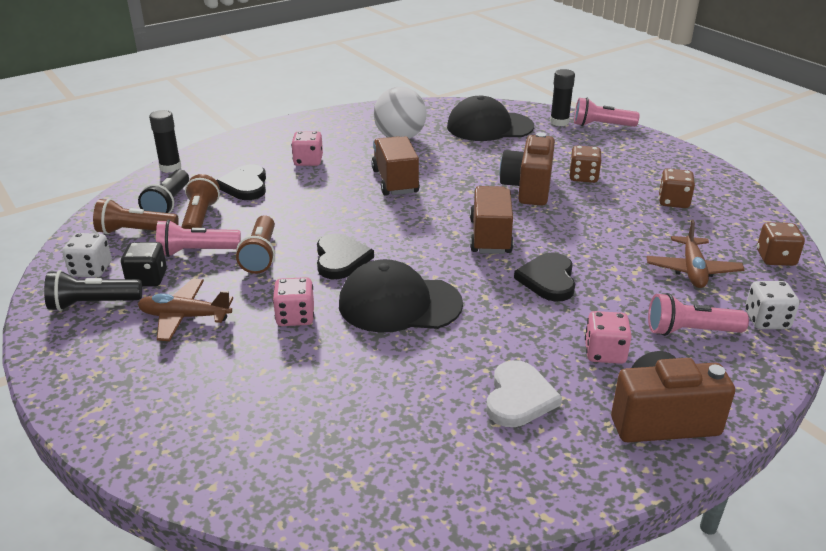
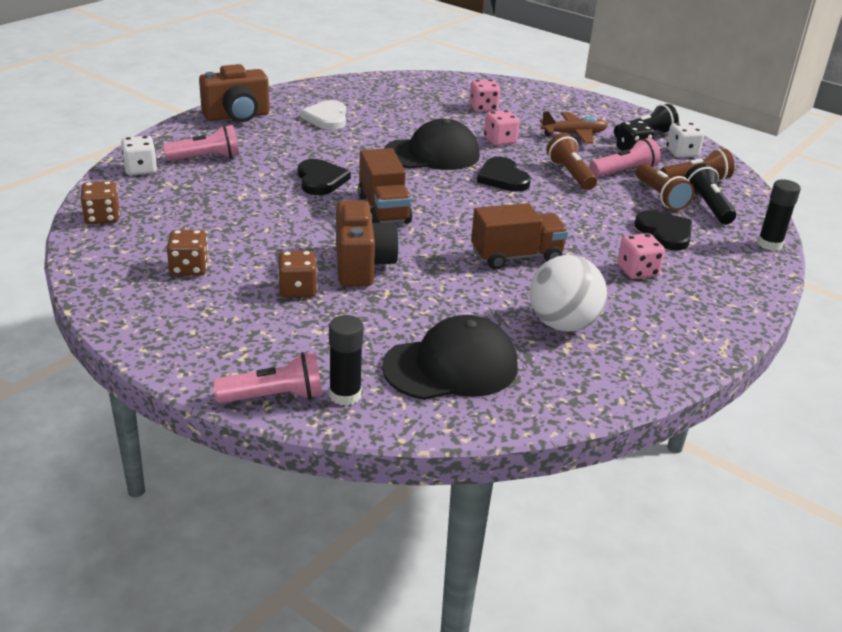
camera: 160 degrees right, 0 degrees up
brown truck [371,136,420,196] -> brown truck turned 75 degrees counterclockwise [471,203,569,270]
pink dice [585,311,632,364] -> pink dice moved to [469,79,500,112]
brown plane [646,220,745,288] -> none

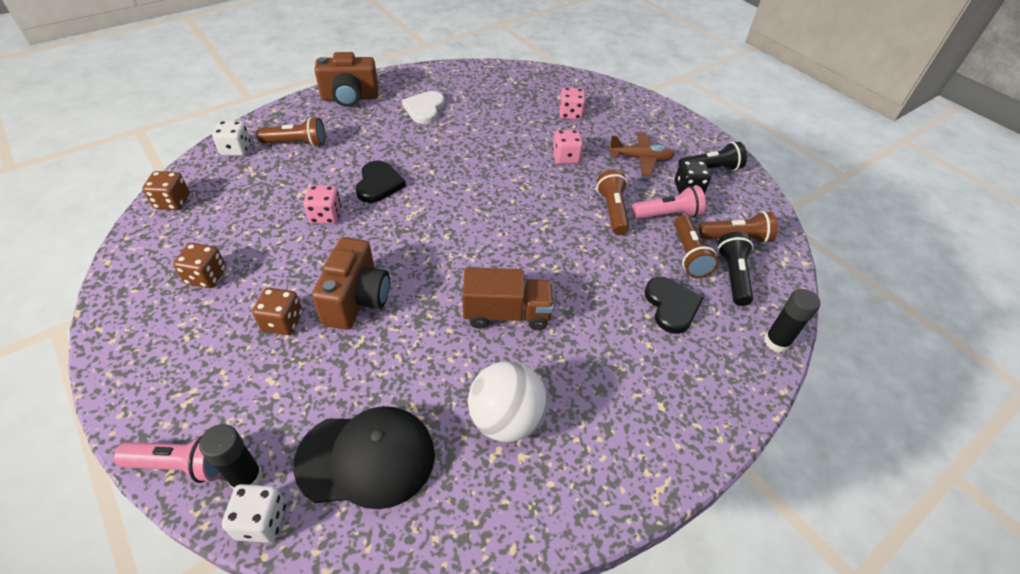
camera: 15 degrees right, 15 degrees up
pink flashlight [163,125,239,161] -> brown flashlight [256,117,326,147]
brown truck [358,148,413,223] -> none
black cap [384,119,480,170] -> none
black heart [477,157,531,192] -> none
pink dice [617,233,665,279] -> pink dice moved to [304,185,342,224]
white dice [666,123,704,158] -> white dice moved to [222,484,286,543]

